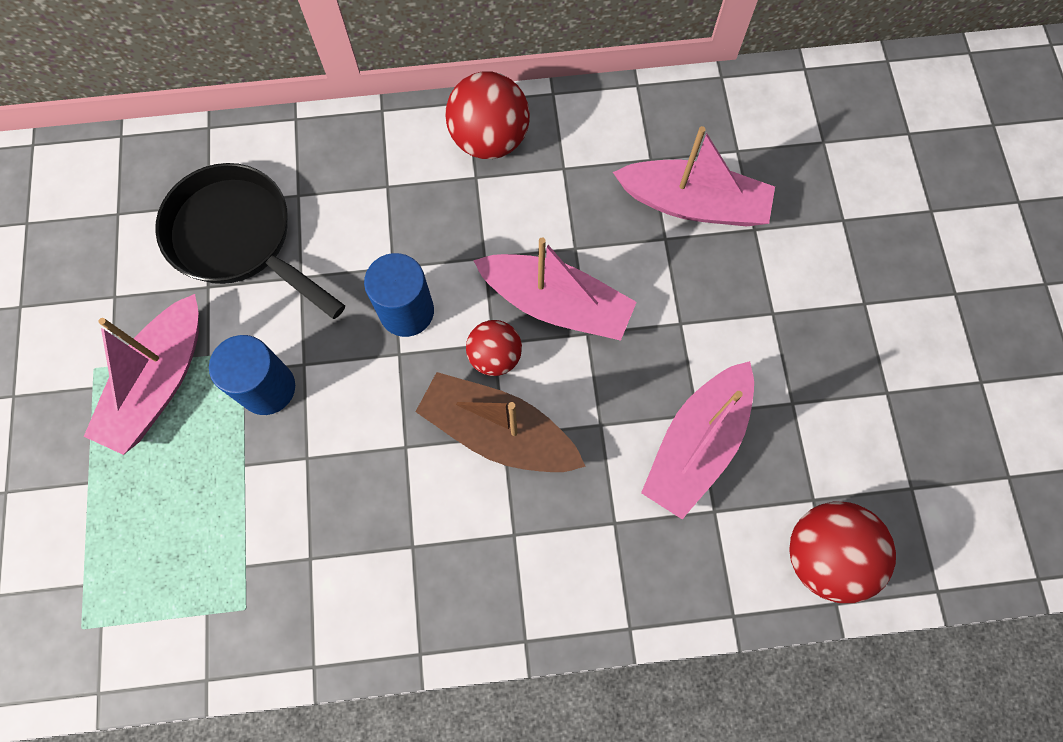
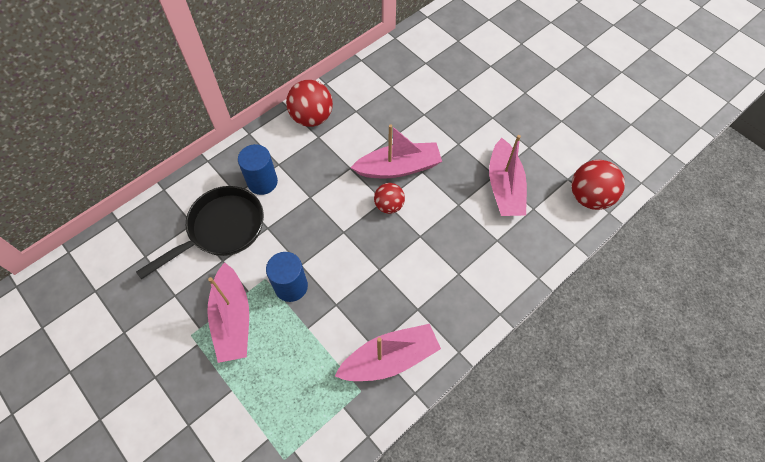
camera: 35 degrees left, 10 degrees down
black pan [155,163,345,319] -> black pan turned 135 degrees clockwise [136,186,264,279]
blue cylinder [364,253,434,337] -> blue cylinder moved to [238,144,278,195]
brown boat [416,372,586,472] -> none
pink boat [613,126,775,226] -> pink boat moved to [335,324,441,381]

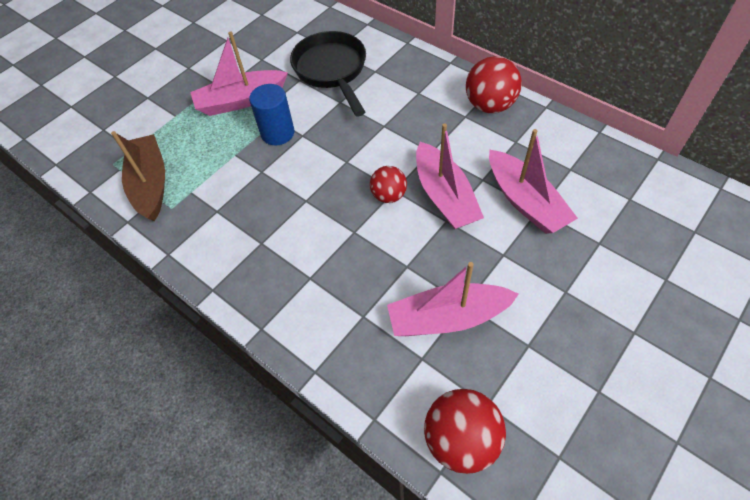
camera: 85 degrees right, 5 degrees down
black pan [136,186,264,279] -> black pan turned 150 degrees counterclockwise [290,31,366,116]
blue cylinder [238,144,278,195] -> none
pink boat [335,324,441,381] -> pink boat moved to [489,129,578,234]
none -> brown boat [111,131,165,221]

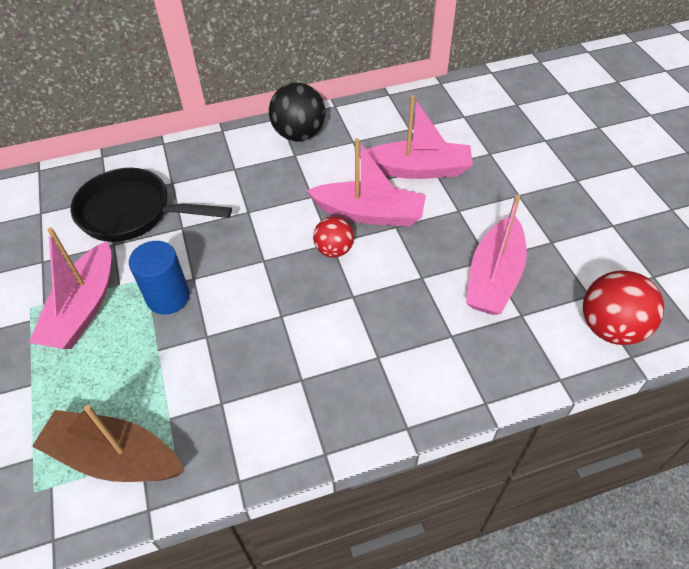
camera: 60 degrees left, 5 degrees down
red ball [466,56,522,113] -> black ball [269,83,325,141]

